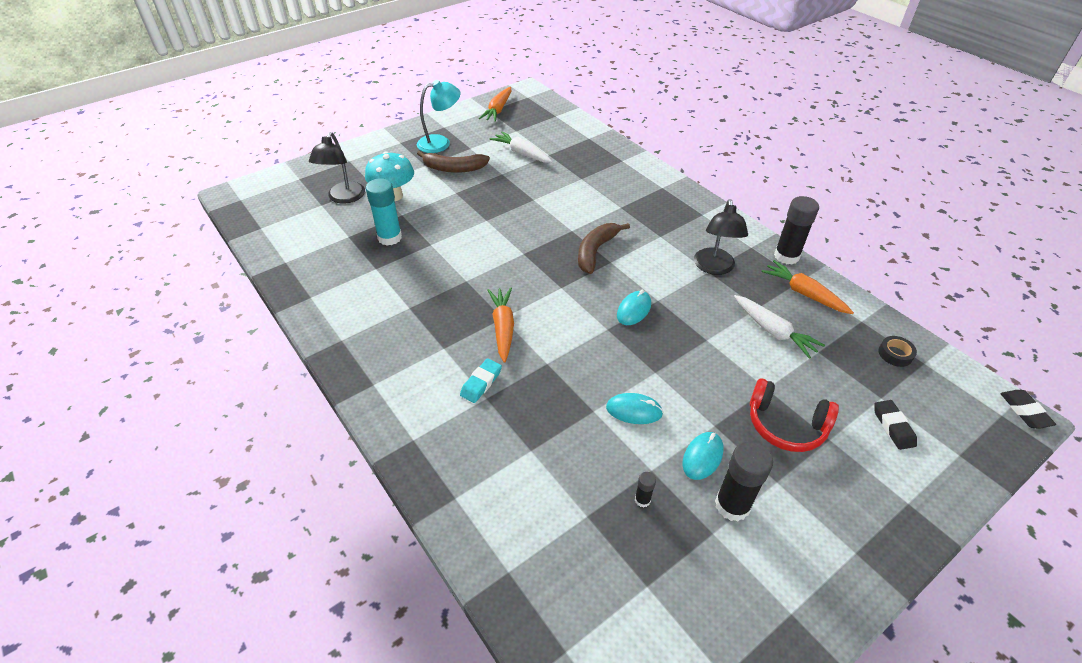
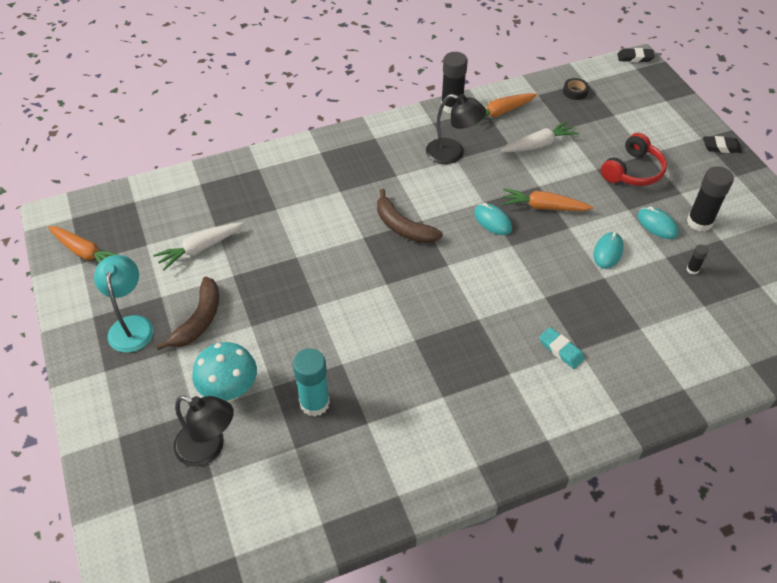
camera: 75 degrees left, 5 degrees up
orange carrot [487,287,514,363] -> orange carrot moved to [502,188,593,211]
black eraser [874,400,917,450] -> black eraser moved to [703,136,742,153]

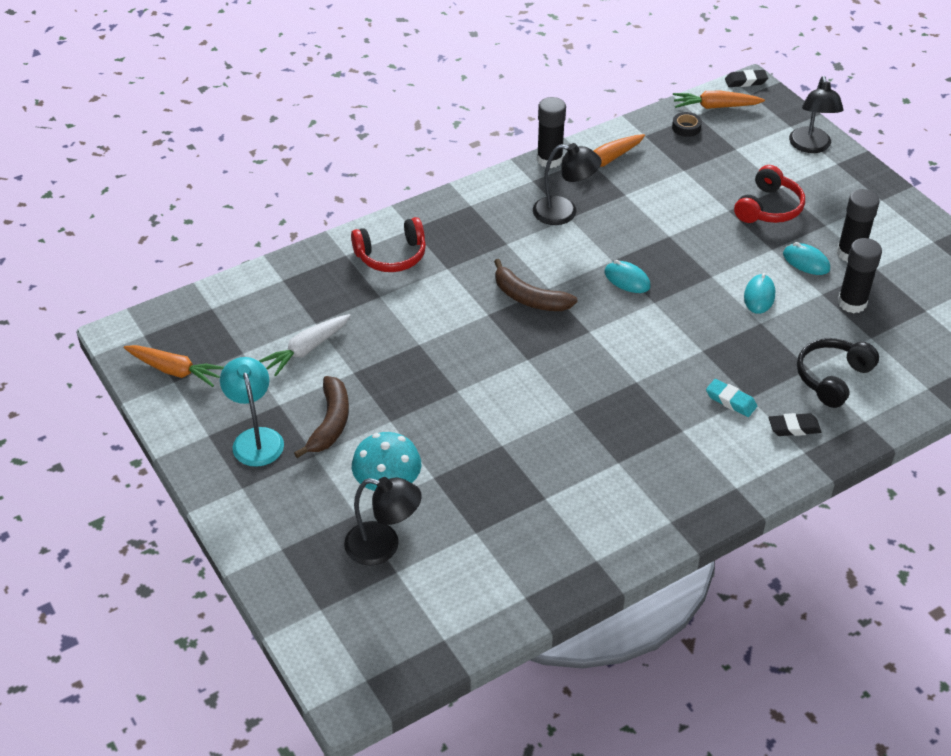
camera: 10 degrees left, 5 degrees down
turquoise glue stick [293,349,330,417] -> none
white carrot [500,121,579,152] -> none
orange carrot [502,188,593,211] -> orange carrot moved to [673,91,765,109]
black glue stick [686,245,708,275] -> black glue stick [838,238,882,313], size x2.15
black eraser [703,136,742,153] -> black eraser moved to [769,413,821,436]
none -> red headphones [351,217,426,272]
none -> black lamp [789,76,844,153]
none -> black headphones [797,338,879,408]

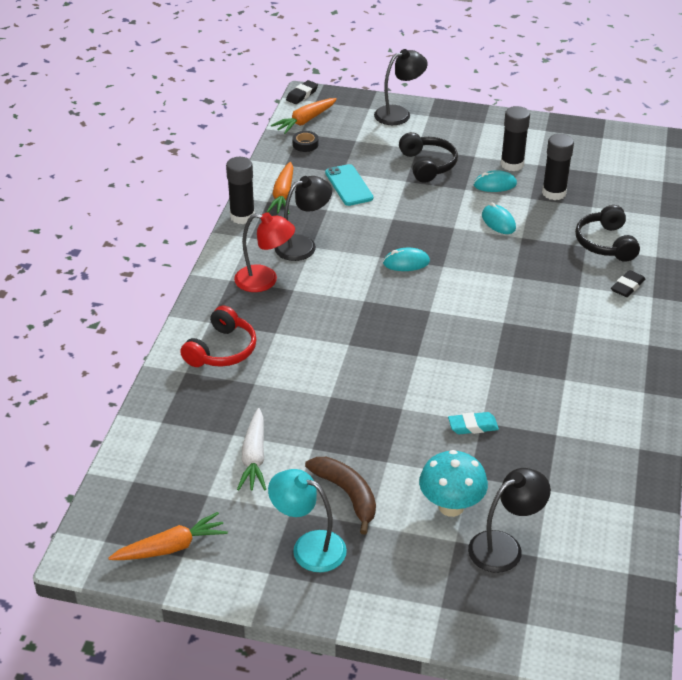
camera: 45 degrees left, 5 degrees down
brown banana [494,259,578,311] -> none
turquoise eraser [706,379,757,417] -> turquoise eraser moved to [448,412,499,434]
red headphones [734,165,805,223] -> black headphones [399,132,458,183]
black lamp [789,76,844,153] -> black lamp turned 75 degrees counterclockwise [374,49,428,125]
none -> red lamp [234,212,295,292]
none -> turquoise phone [325,164,373,206]

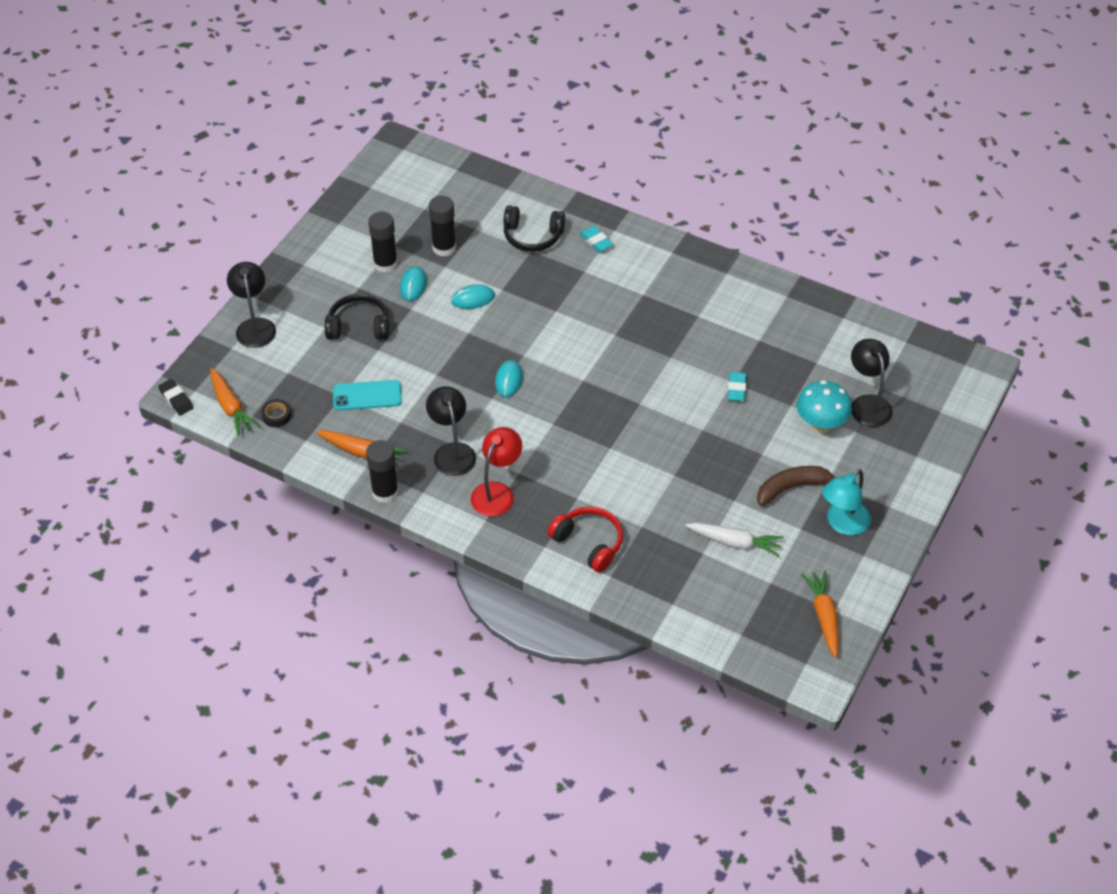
camera: 75 degrees left, 10 degrees up
black eraser [611,270,645,297] -> turquoise eraser [580,225,614,252]

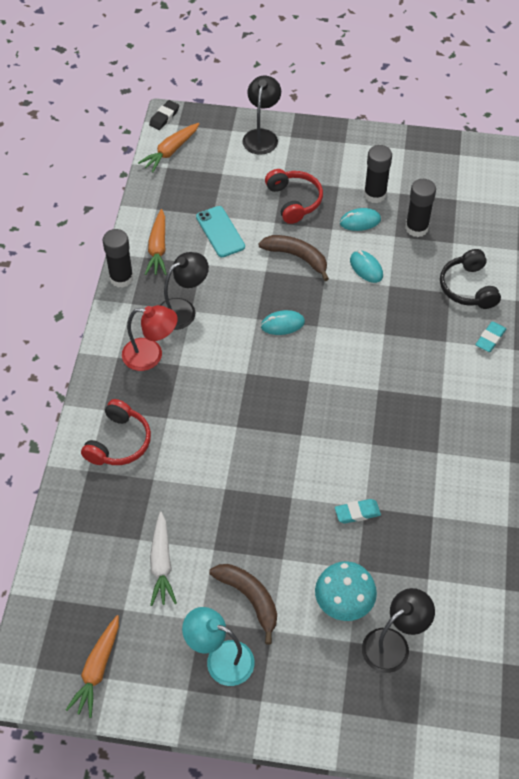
camera: 70 degrees right, 5 degrees up
black lamp [227,262,276,348] -> black lamp turned 45 degrees counterclockwise [243,75,281,155]
black tape [261,399,291,427] -> none
black headphones [325,294,390,340] -> red headphones [265,169,323,224]
orange carrot [801,570,838,658] -> orange carrot turned 135 degrees clockwise [66,615,119,718]
none -> brown banana [258,235,329,281]

